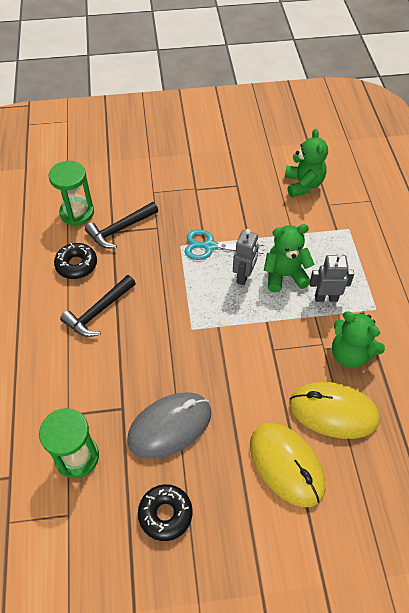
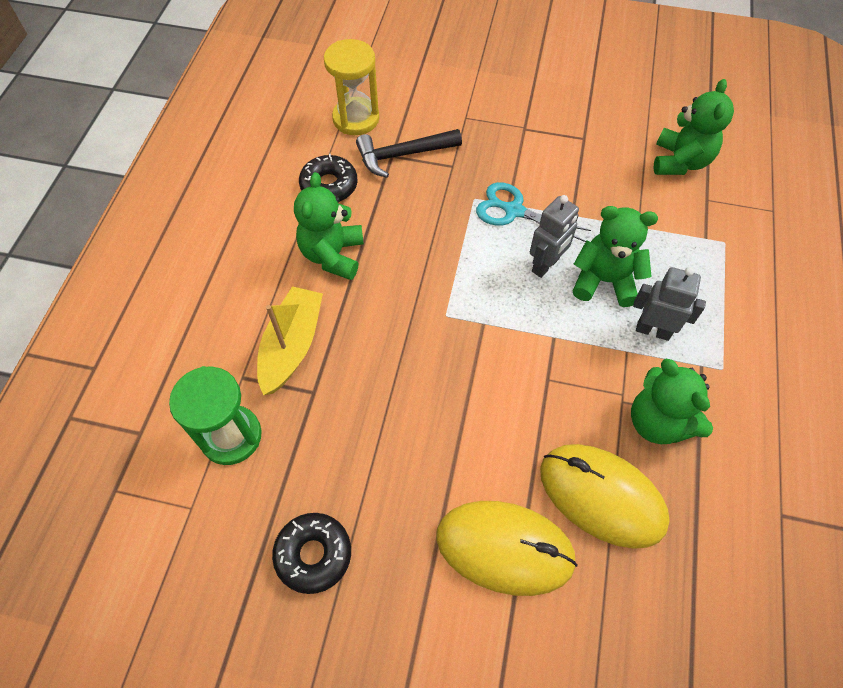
camera: 20 degrees right, 5 degrees up
green hourglass [49,161,94,226] -> yellow hourglass [324,39,379,135]
black hammer [60,275,136,337] -> green teddy bear [294,172,364,280]
grey mouse [127,392,211,459] -> none
yellow mouse [250,423,326,507] -> yellow mouse turned 60 degrees counterclockwise [436,501,578,596]
none -> yellow boat [257,286,323,395]

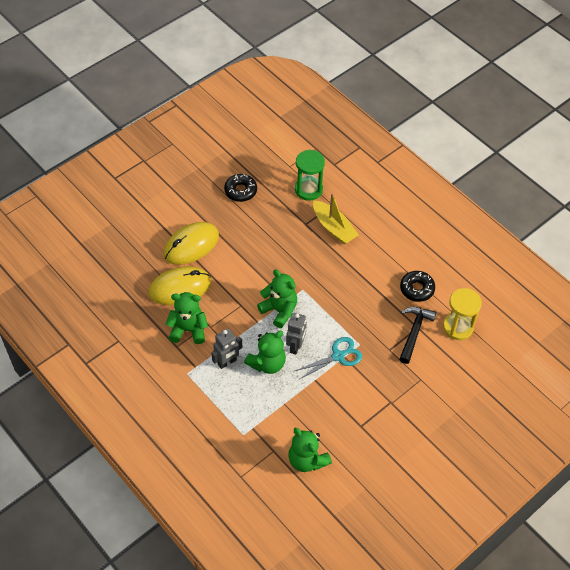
camera: 125 degrees right, 5 degrees down
green teddy bear [294,172,364,280] -> green teddy bear moved to [257,269,297,328]
grey robot [530,195,579,278] -> grey robot turned 150 degrees counterclockwise [286,313,307,355]

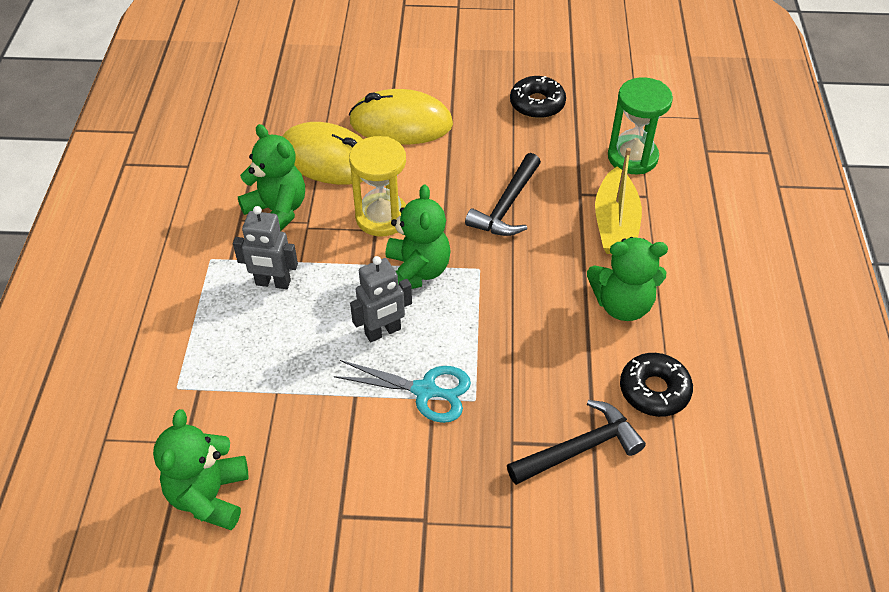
camera: 45 degrees right, 5 degrees down
green teddy bear [244,331,286,374] -> green teddy bear moved to [587,237,668,321]
yellow hourglass [443,288,482,340] -> yellow hourglass moved to [349,136,406,237]
none -> black hammer [465,153,541,236]

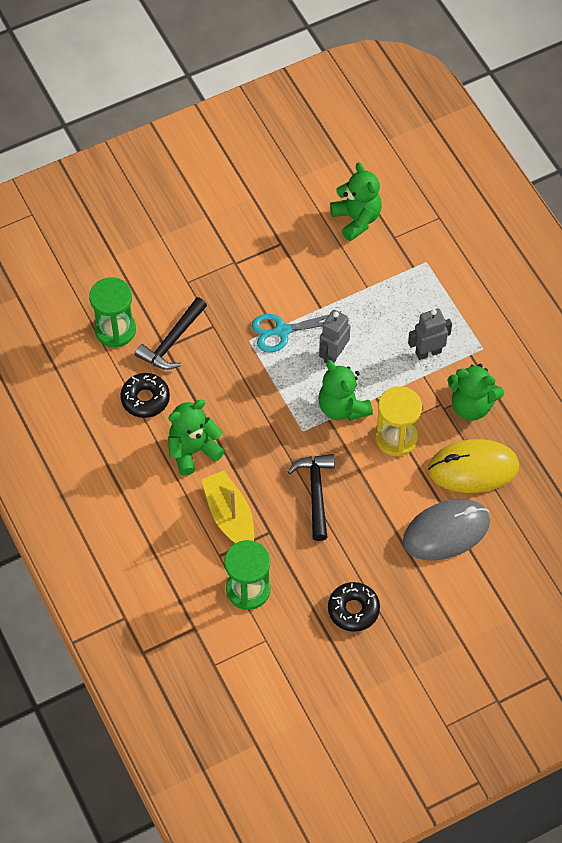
camera: 150 degrees right, 10 degrees up
yellow mouse [349,89,453,144] -> grey mouse [403,499,490,560]
none -> green hourglass [89,277,136,348]

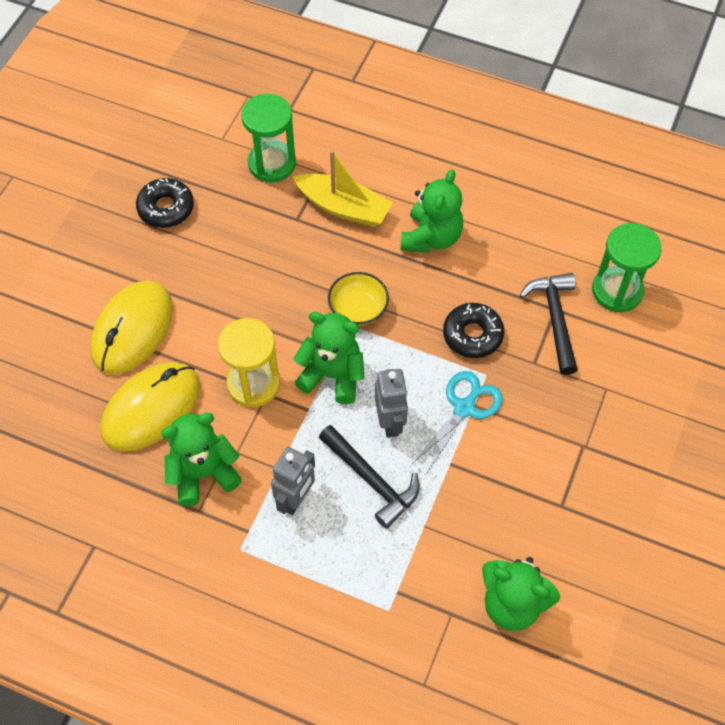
camera: 140 degrees right, 0 degrees up
black donut [120,373,170,418] -> black donut moved to [443,303,504,358]
black hammer [288,454,335,541] -> black hammer moved to [319,425,420,529]
grey mouse [403,499,490,560] -> yellow mouse [90,281,173,375]
none -> yellow bowl [328,272,389,326]

